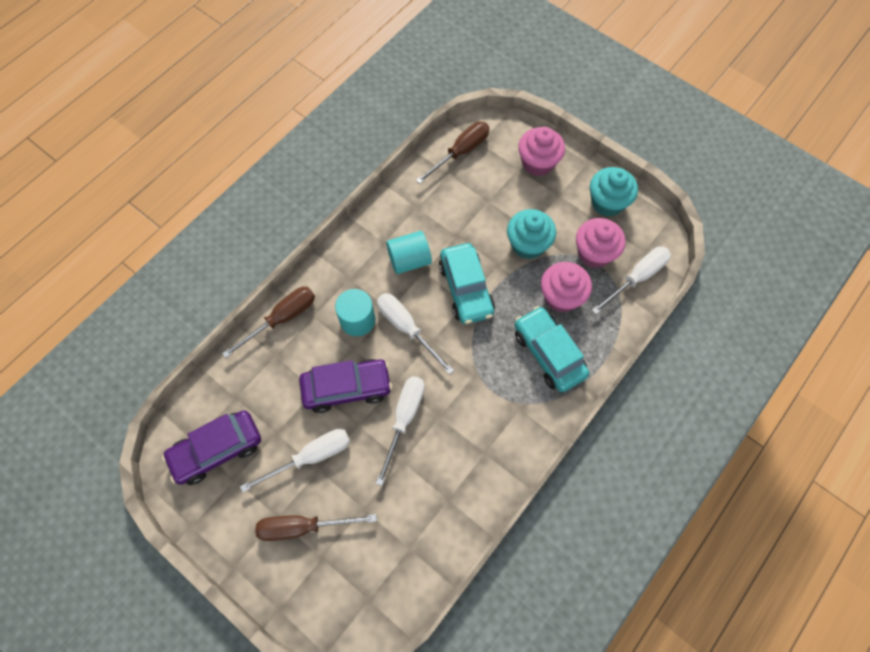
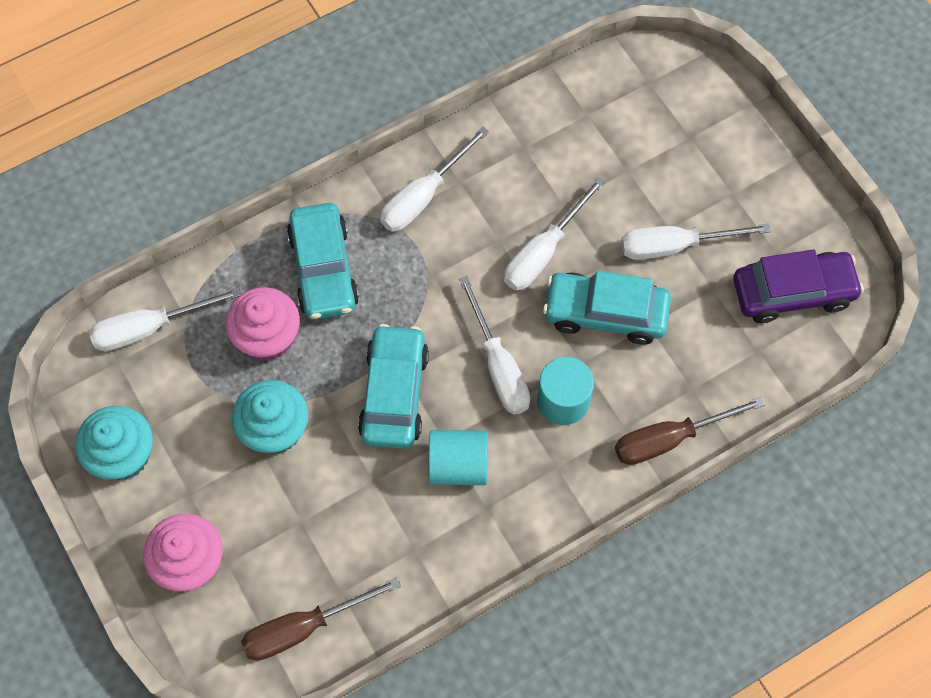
camera: 160 degrees left, 0 degrees up
brown screwdriver [255,514,377,541] -> none
purple car [299,359,392,413] -> turquoise car [543,271,671,345]
pink cupcake [576,218,626,268] -> none
none -> white screwdriver [380,126,489,232]

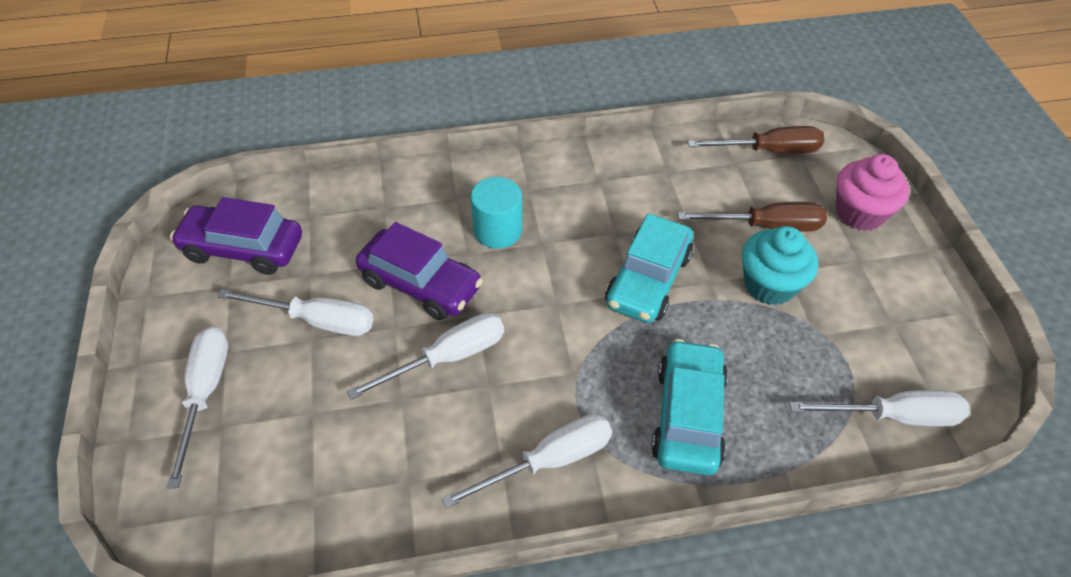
camera: 160 degrees left, 15 degrees down
turquoise cupcake [75,406,153,480] -> none
pink cupcake [225,287,300,361] -> none
turquoise cylinder [429,430,488,485] -> none
white screwdriver [459,276,530,415] -> white screwdriver moved to [167,327,228,488]
turquoise car [543,271,671,345] -> purple car [356,222,483,320]
brown screwdriver [615,397,765,465] -> brown screwdriver moved to [678,202,827,232]

